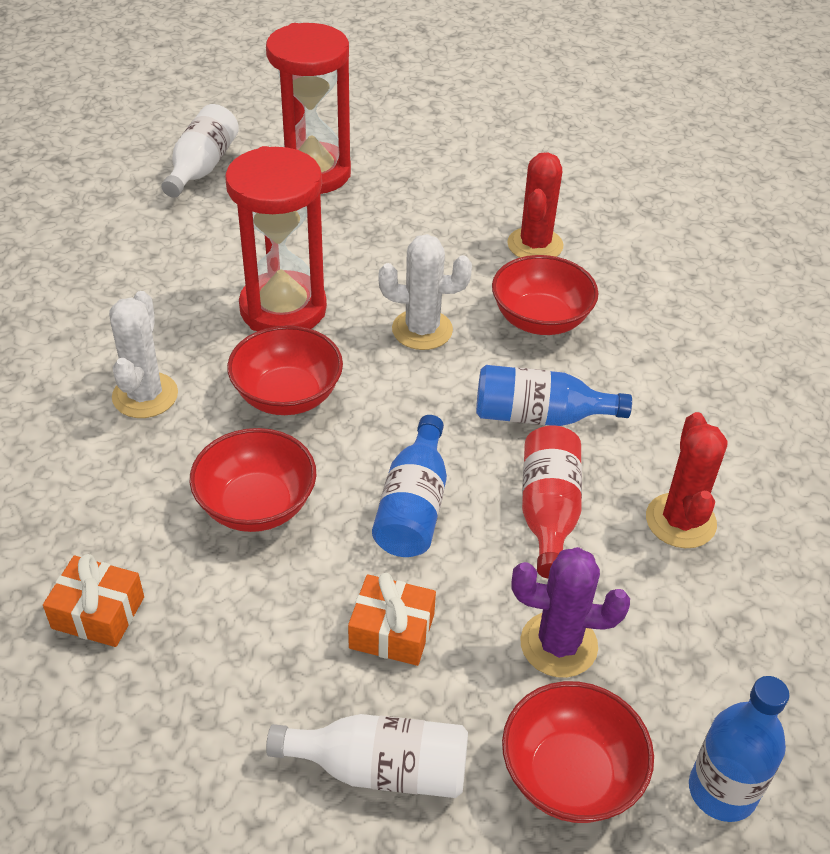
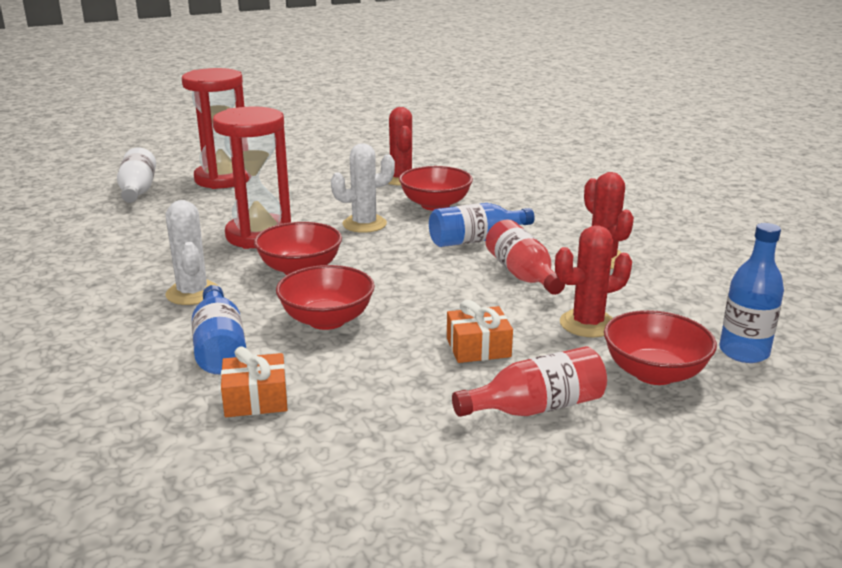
camera: 25 degrees left, 20 degrees down
white bottle [266,714,468,798] -> red bottle [452,346,607,417]
blue bottle [372,415,447,557] -> blue bottle moved to [192,285,246,374]
purple cactus [512,547,630,678] -> red cactus [555,225,632,337]

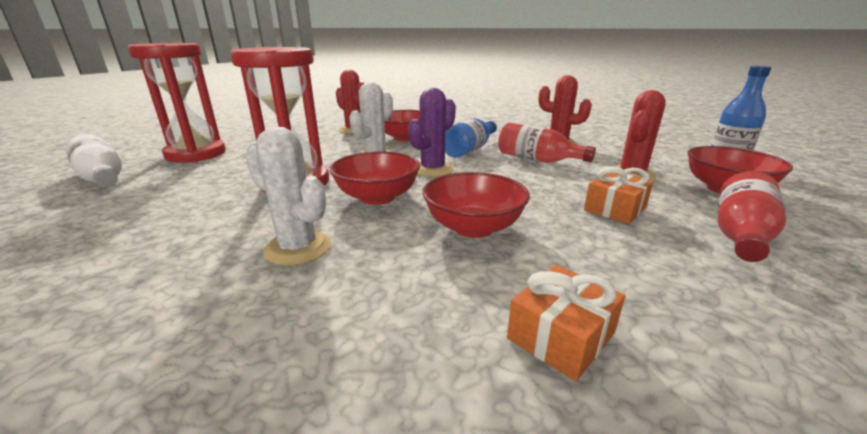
camera: 35 degrees left, 0 degrees up
blue bottle [192,285,246,374] -> none
none -> purple cactus [408,88,456,177]

